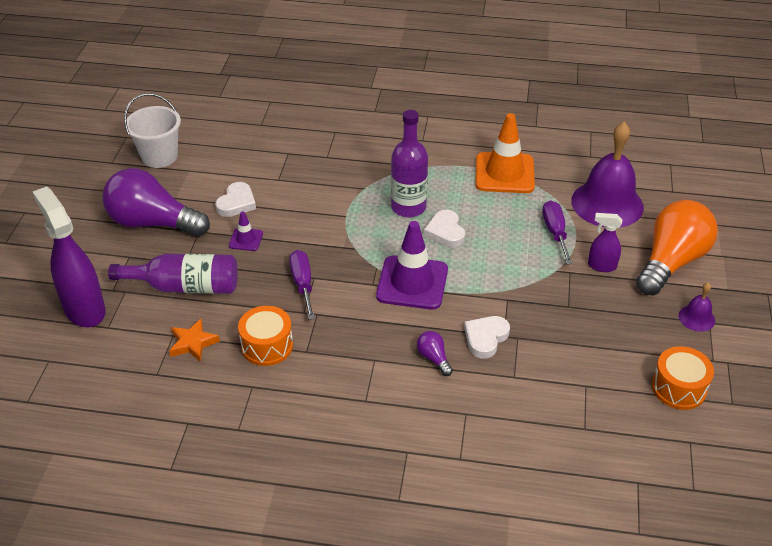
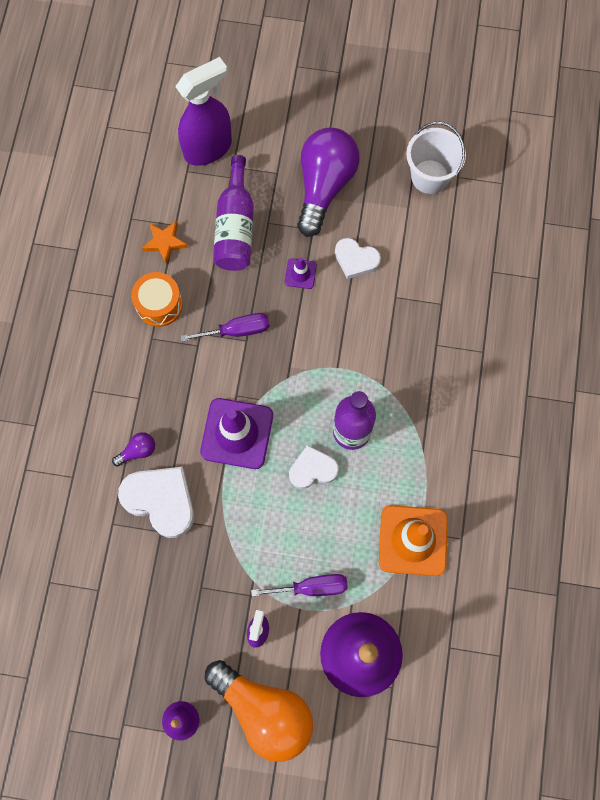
camera: 90 degrees right, 30 degrees up
white heart [464,316,510,359] -> white heart [118,467,194,538], size x1.60
orange drum [652,346,714,410] -> none

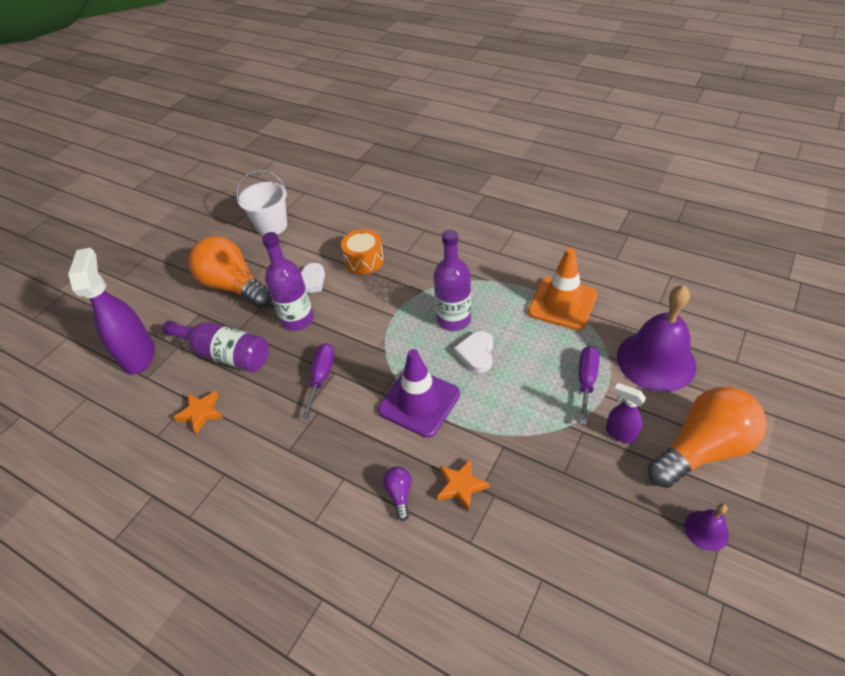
camera: 65 degrees left, 25 degrees down
white heart [118,467,194,538] -> orange star [437,459,489,511]
orange drum [131,272,183,327] -> orange drum moved to [341,229,384,274]
purple traffic cone [285,258,317,289] -> purple bottle [262,232,314,331]
purple light bulb [297,128,360,237] -> orange light bulb [188,236,271,308]

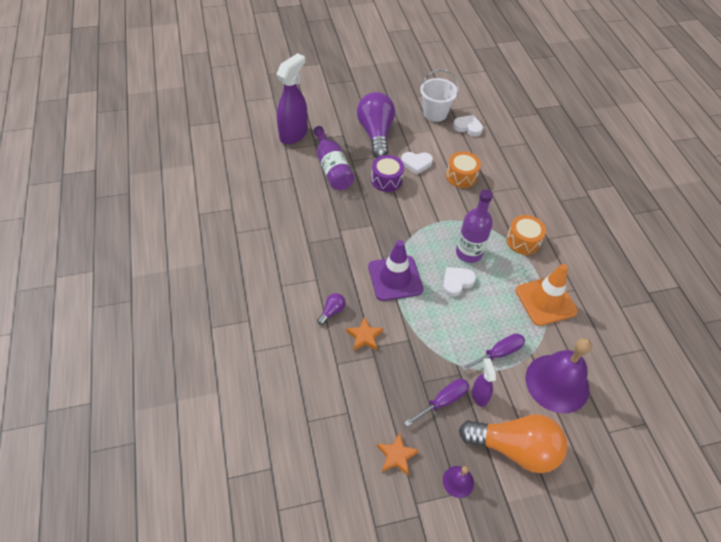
camera: 40 degrees right, 5 degrees up
orange star [174,391,223,434] -> orange star moved to [377,432,419,476]
orange light bulb [188,236,271,308] -> purple light bulb [357,92,395,158]
purple bottle [262,232,314,331] -> purple drum [371,155,404,192]
purple screwdriver [302,343,334,419] -> purple screwdriver moved to [404,379,469,427]
none -> white heart [453,115,483,136]
none -> orange drum [506,215,546,255]

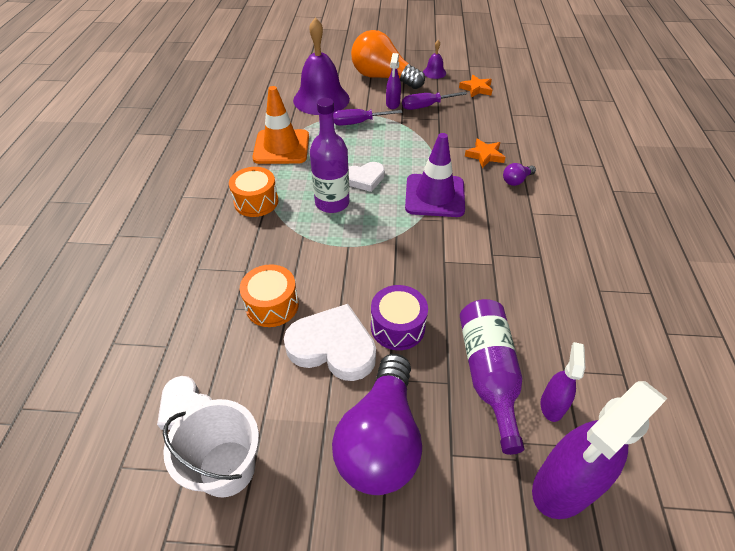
camera: 160 degrees left, 5 degrees down
white heart [401,152,433,175] -> white heart [284,304,376,381], size x1.60
none -> purple spray bottle [541,342,585,422]

